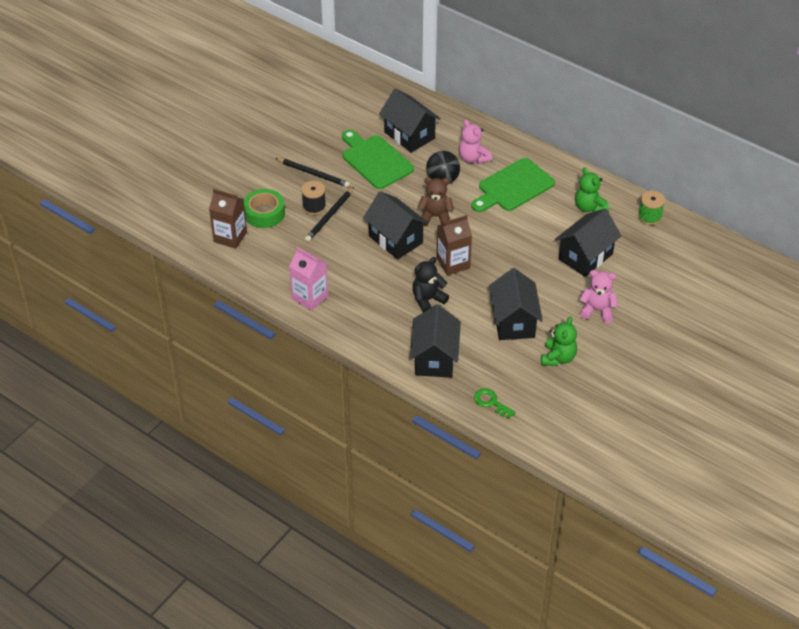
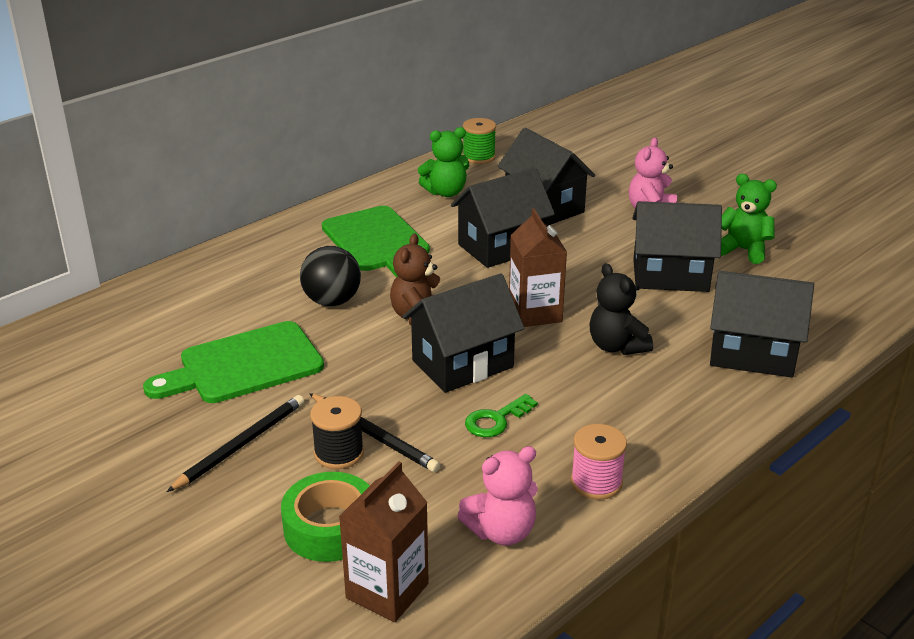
camera: 80 degrees left, 15 degrees down
pink carton [289,247,328,311] -> pink spool [571,424,627,500]
black house [379,89,441,153] -> black house moved to [451,168,555,268]
pink teddy bear [459,119,492,164] -> pink teddy bear moved to [458,446,538,545]
green key [474,388,516,419] -> green key moved to [465,394,538,437]

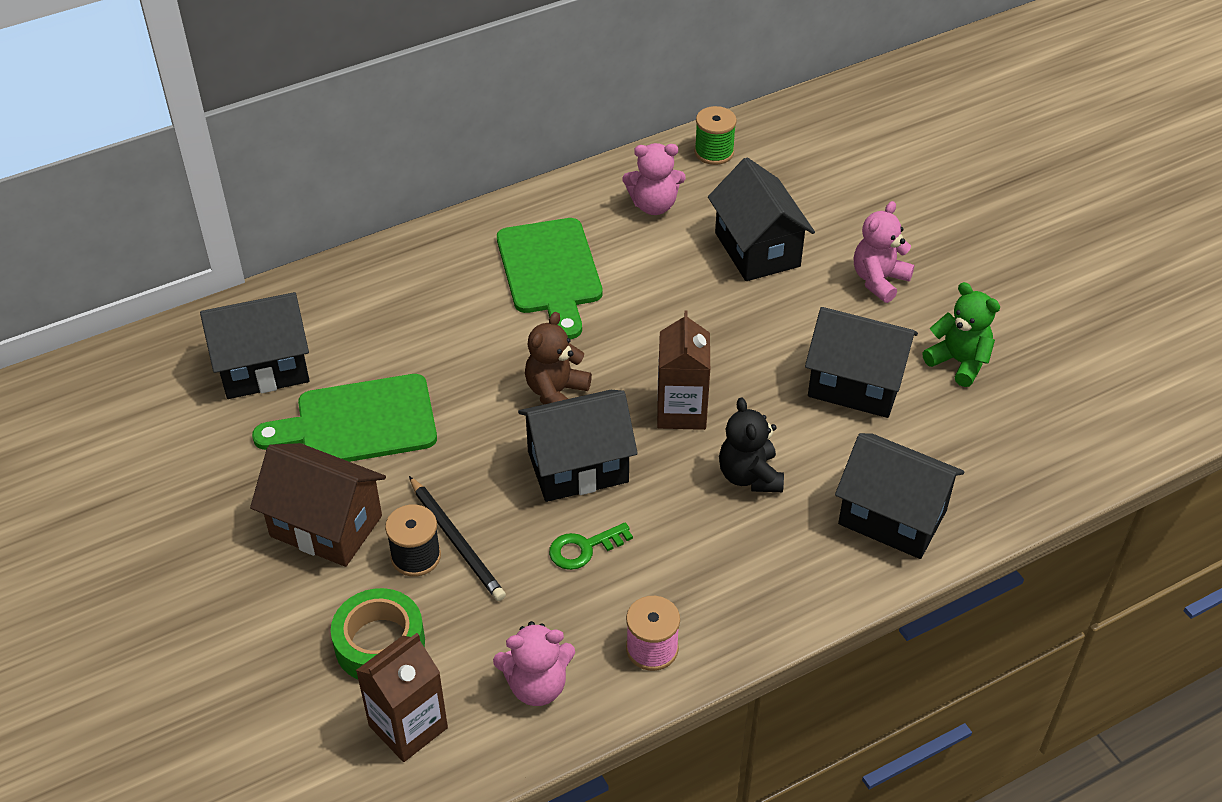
camera: 15 degrees right, 15 degrees up
black pencil [167,395,304,492] -> brown house [250,443,386,567]
black ball [300,246,361,306] -> none
green teddy bear [418,127,470,197] -> pink teddy bear [622,143,686,215]
black house [451,168,555,268] -> black house moved to [200,292,310,399]

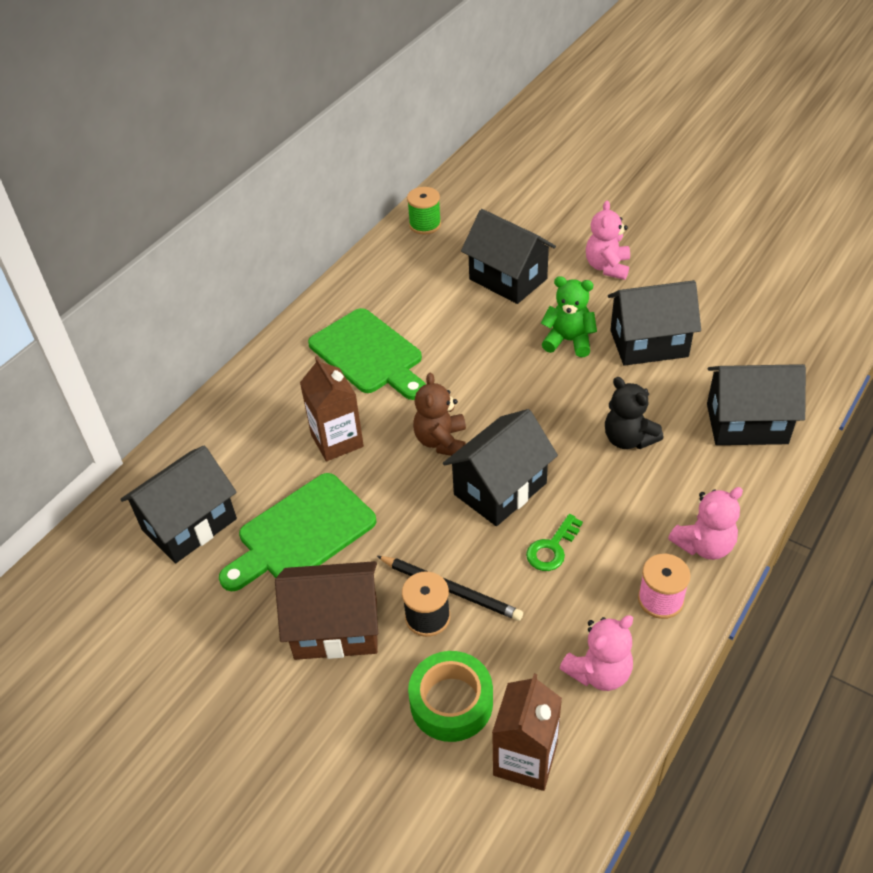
camera: 25 degrees left, 0 degrees up
pink teddy bear [622,143,686,215] -> pink teddy bear moved to [668,487,743,560]
brown carton [657,310,710,430] -> brown carton moved to [300,356,364,461]
green teddy bear [923,282,1000,387] -> green teddy bear moved to [541,276,597,357]

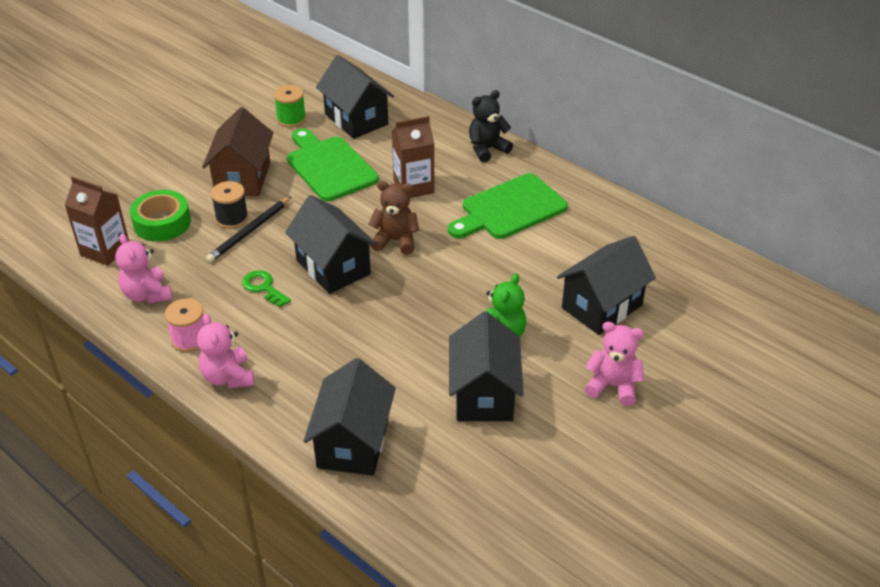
camera: 95 degrees right, 5 degrees down
green spool [407,187,441,235] -> green spool moved to [274,85,306,128]
black teddy bear [605,377,664,449] -> black teddy bear moved to [469,90,513,162]

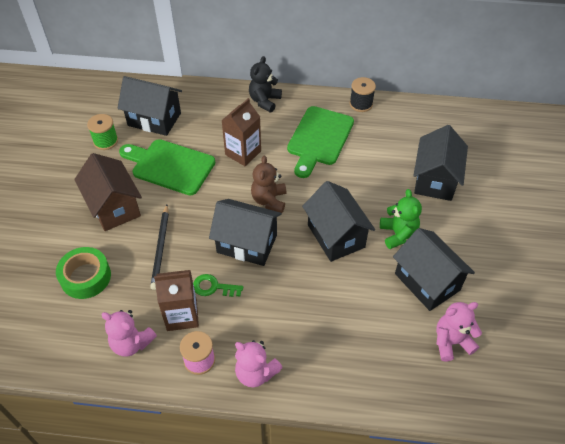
camera: 35 degrees left, 10 degrees up
brown carton [65,176,129,266] -> brown carton moved to [154,270,199,331]
black spool [211,181,249,229] -> black spool moved to [350,77,376,112]
black house [304,358,396,476] -> black house moved to [302,181,375,262]
brown teddy bear [368,181,419,255] -> brown teddy bear turned 60 degrees counterclockwise [251,156,286,213]
pink teddy bear [585,322,644,406] -> pink teddy bear moved to [436,302,482,361]

